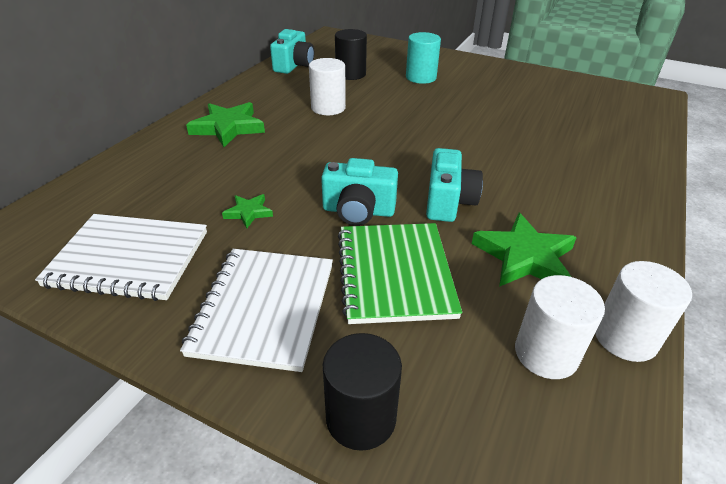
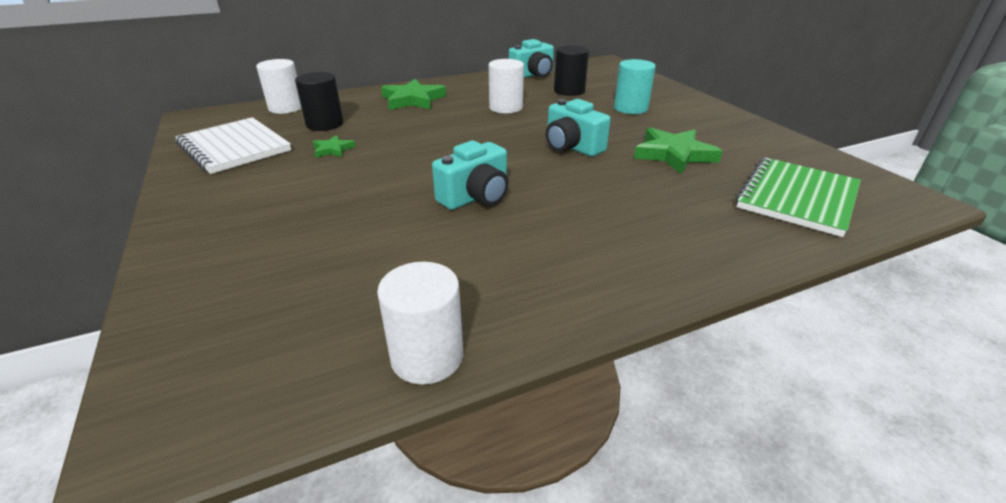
camera: 40 degrees right, 5 degrees down
white notebook [180,249,333,372] -> none
turquoise camera [321,158,398,226] -> turquoise camera moved to [546,99,611,157]
black cylinder [323,333,402,451] -> black cylinder moved to [295,72,343,131]
green notebook [338,223,462,324] -> green notebook moved to [736,157,861,237]
green star [472,213,577,287] -> green star moved to [634,128,723,174]
white cylinder [515,275,605,379] -> white cylinder moved to [256,59,302,114]

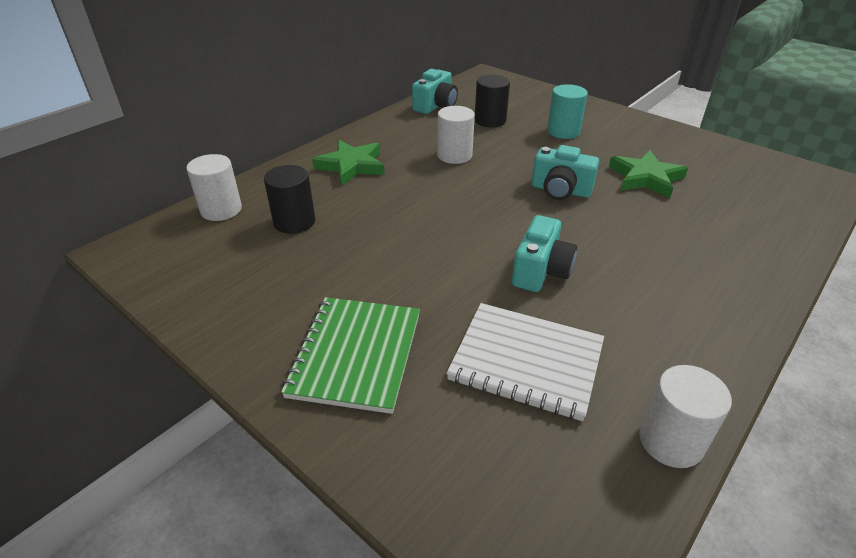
camera: 25 degrees left, 5 degrees up
white notebook [176,117,291,174] -> white notebook moved to [446,303,604,421]
green star [313,135,356,158] -> none
green notebook [736,157,861,237] -> green notebook moved to [281,297,420,414]

